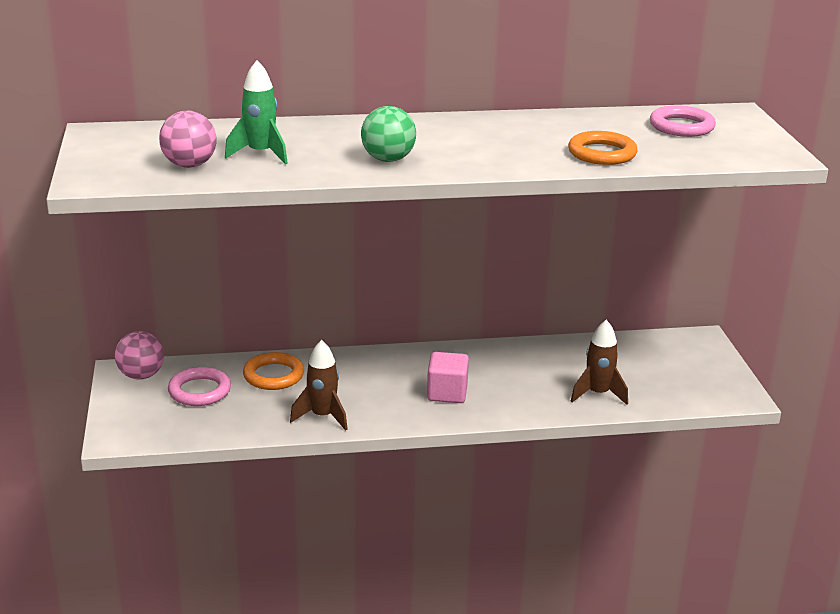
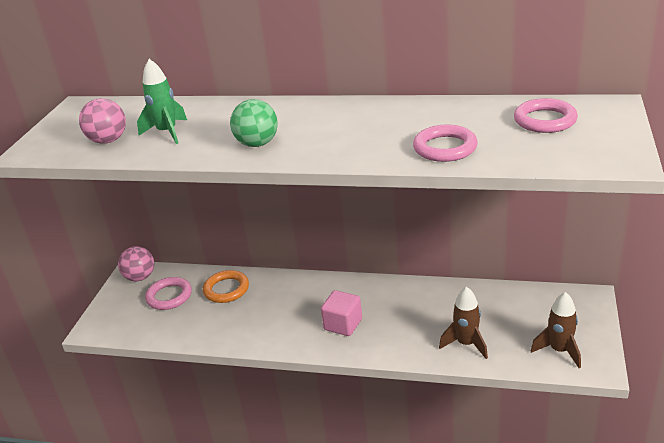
camera: 25 degrees right, 5 degrees up
brown rocket [290,340,348,431] -> brown rocket moved to [531,292,581,368]
orange ring [568,131,638,165] -> pink ring [413,125,478,162]

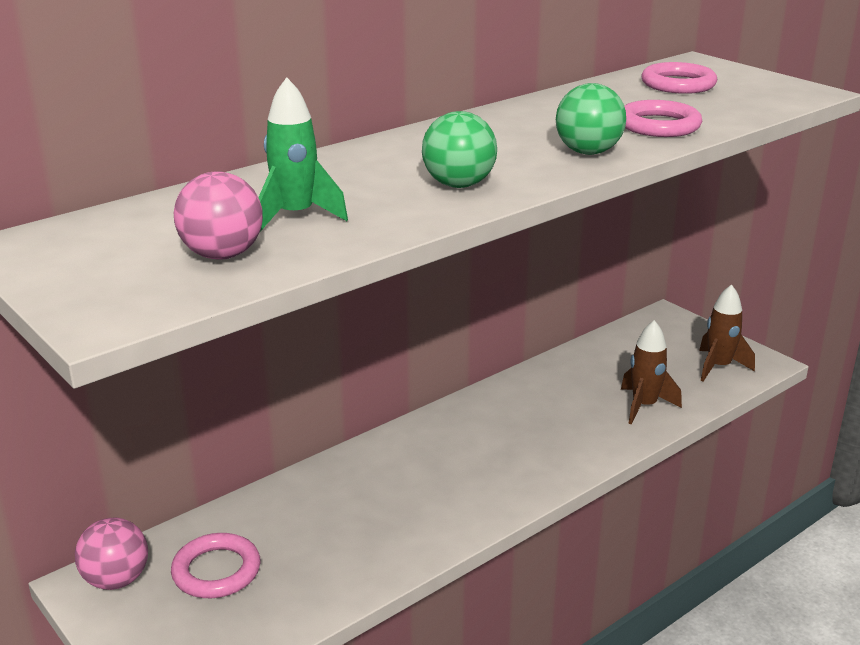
camera: 55 degrees left, 5 degrees down
orange ring [203,270,249,303] -> none
pink cube [321,290,362,336] -> none
none -> green ball [556,83,626,155]

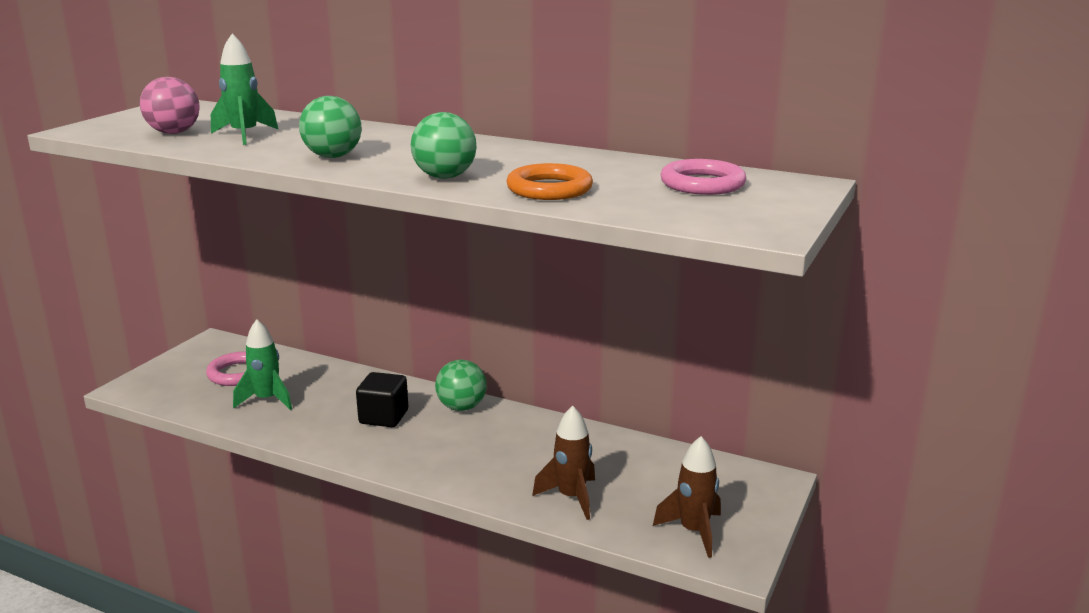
camera: 65 degrees right, 5 degrees down
pink ball [75,518,148,590] -> none
pink ring [624,100,702,137] -> orange ring [507,163,593,200]
none -> green rocket [233,319,292,410]
none -> black cube [356,372,408,427]
none -> green ball [435,360,486,411]

